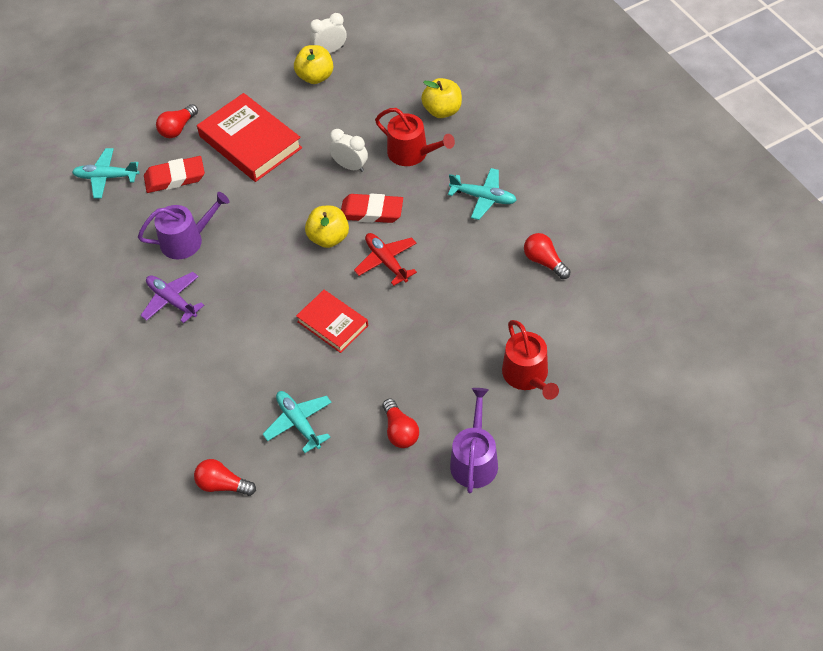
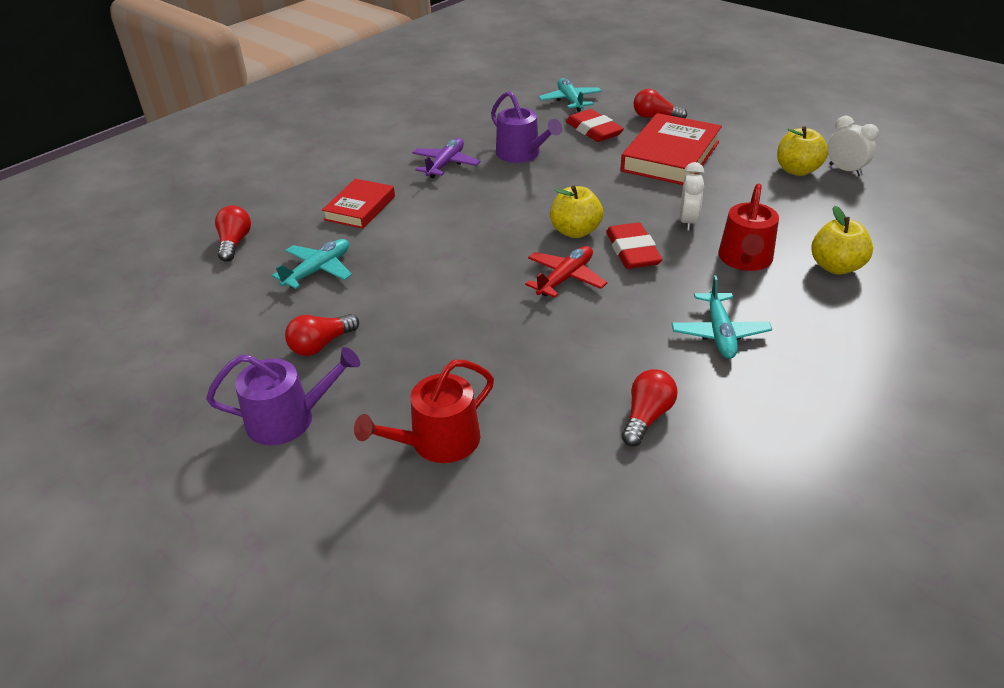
camera: 70 degrees right, 15 degrees down
red book [296,290,368,353] -> red book moved to [322,179,395,229]

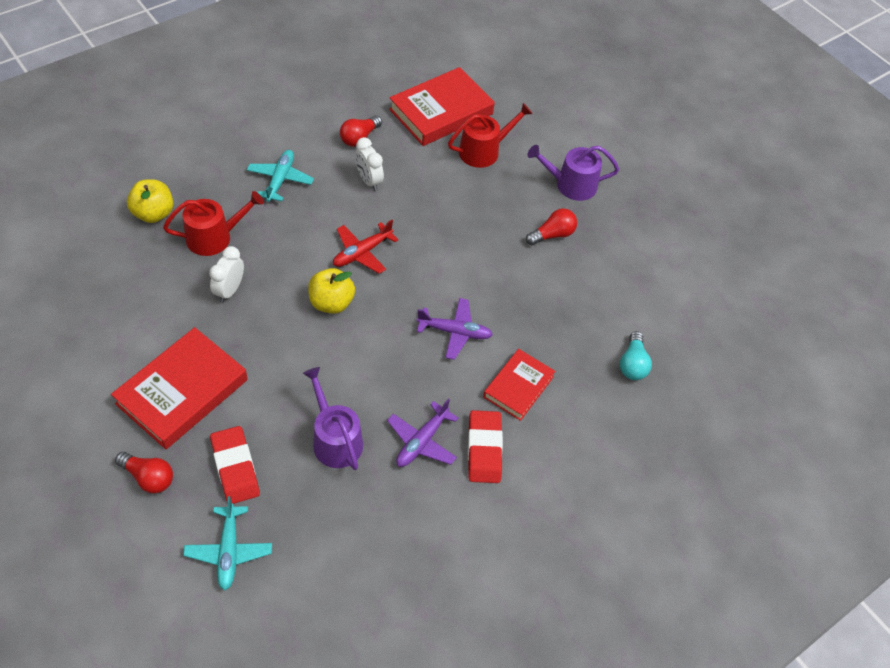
camera: 175 degrees left, 15 degrees up
red light bulb [215,205,251,262] -> turquoise light bulb [620,331,652,380]
turquoise plane [272,239,352,289] -> none
red eraser [606,222,662,269] -> red eraser moved to [468,410,503,483]
red watering can [718,183,779,271] -> red watering can turned 45 degrees clockwise [163,191,264,256]
yellow apple [777,126,828,176] -> none
white clock [828,116,879,176] -> white clock moved to [355,137,384,191]
none -> red book [389,67,495,146]
none -> purple plane [417,298,493,360]

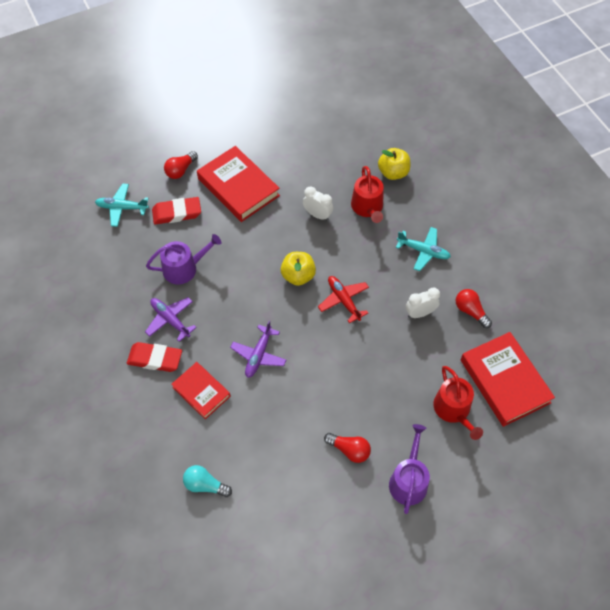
camera: 105 degrees right, 5 degrees up
red light bulb [526,208,577,245] -> red light bulb turned 45 degrees counterclockwise [324,433,371,463]

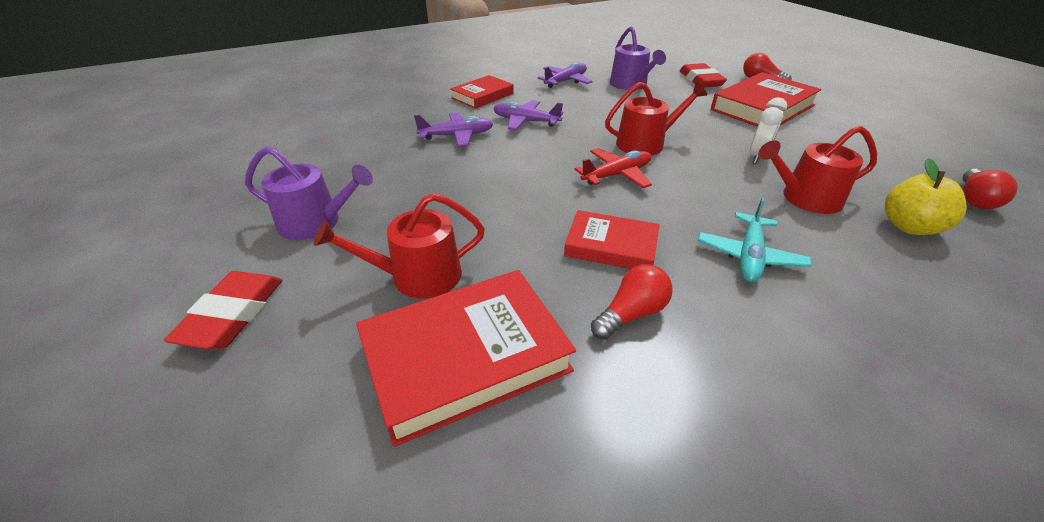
camera: 90 degrees right, 20 degrees down
turquoise plane [95,183,149,227] -> none
red eraser [127,342,182,372] -> red eraser moved to [164,271,282,349]
turquoise light bulb [183,465,232,497] -> none
yellow apple [281,252,316,286] -> red watering can [605,82,707,155]
red light bulb [324,433,371,463] -> red light bulb moved to [963,169,1018,209]
white clock [406,288,440,318] -> red book [564,210,659,269]
none -> purple plane [414,113,493,146]

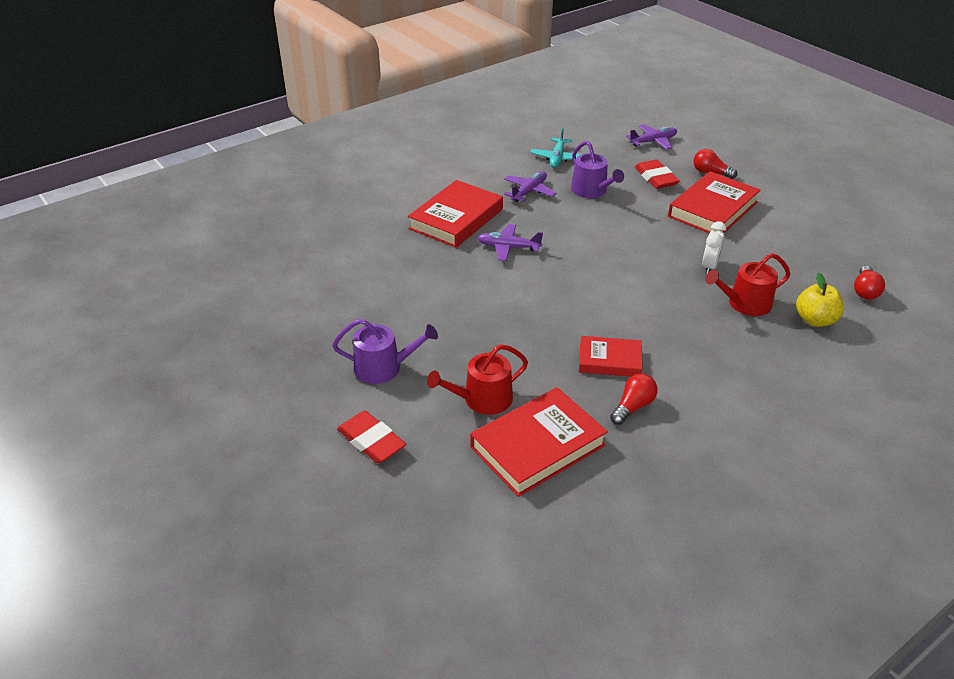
camera: 10 degrees left, 0 degrees up
red eraser [164,271,282,349] -> red eraser turned 45 degrees counterclockwise [337,411,406,463]
purple plane [414,113,493,146] -> purple plane moved to [626,124,677,150]
red book [450,75,514,109] -> red book [408,180,503,248], size x1.65
red plane [575,148,652,188] -> none
red watering can [605,82,707,155] -> none
turquoise plane [698,197,812,282] -> turquoise plane moved to [530,128,582,168]

